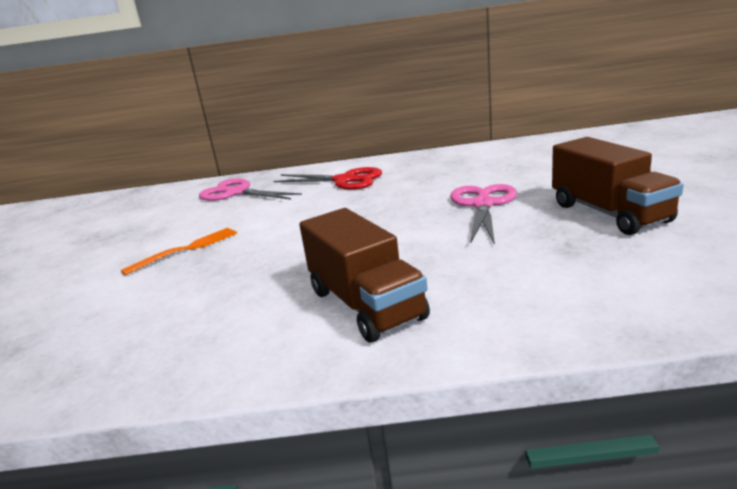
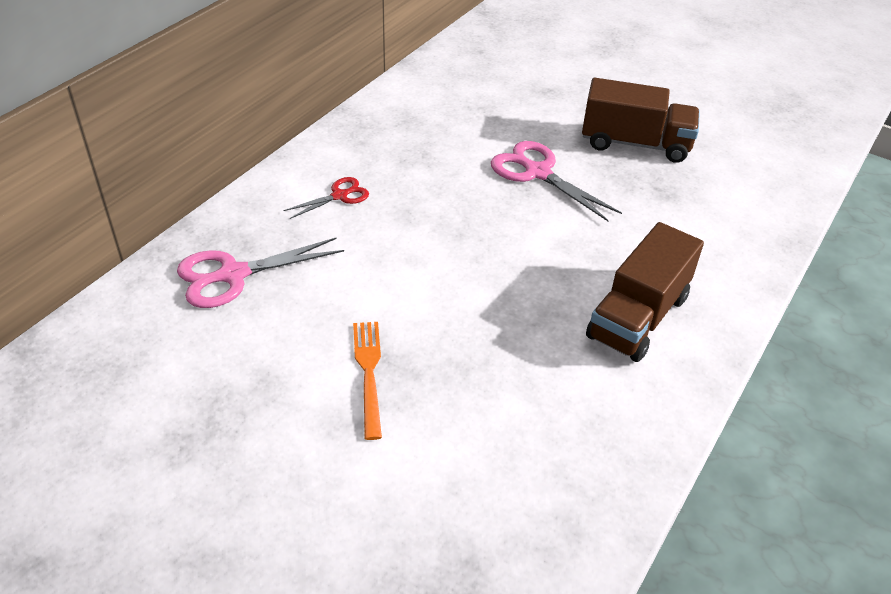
camera: 60 degrees left, 20 degrees up
red scissors [273,167,382,190] -> red scissors [284,177,369,219], size x0.58
brown truck [299,208,430,342] -> brown truck turned 120 degrees clockwise [586,222,704,362]

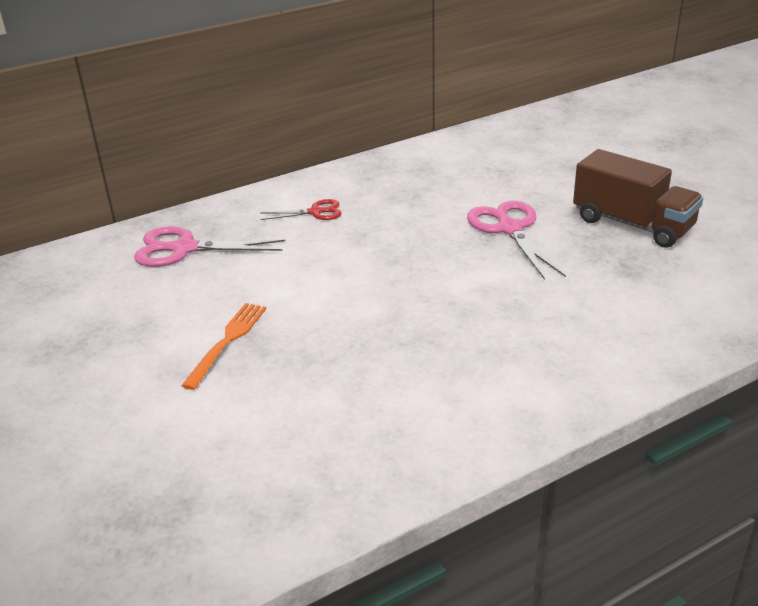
camera: 30 degrees right, 10 degrees down
brown truck [586,222,704,362] -> none

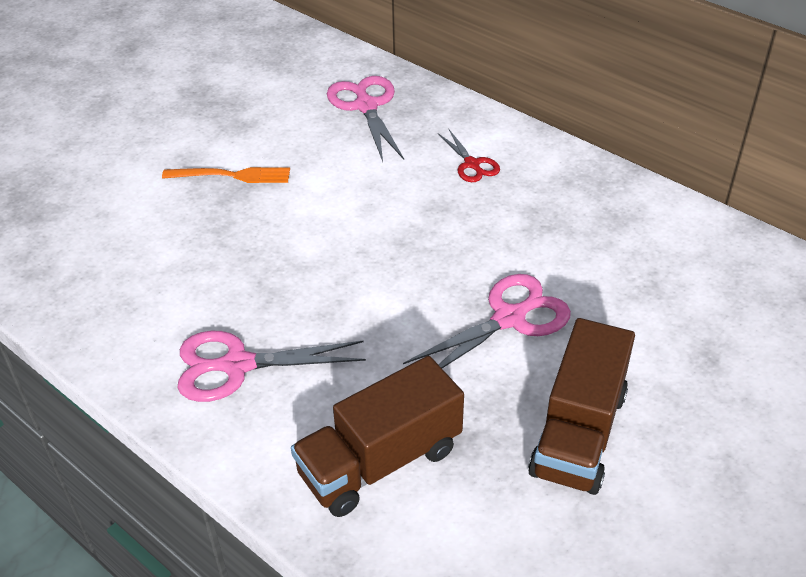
camera: 70 degrees right, 10 degrees up
none -> pink scissors [177,331,366,402]
none -> brown truck [291,356,464,517]

